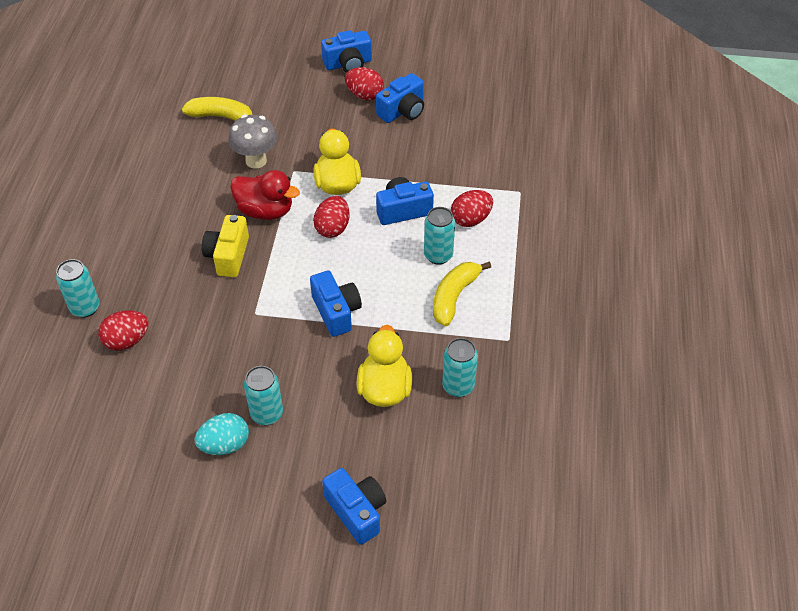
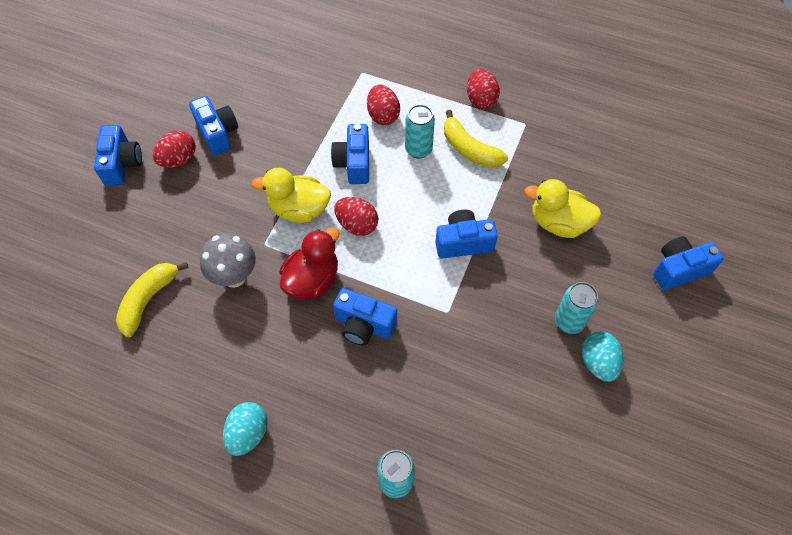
camera: 75 degrees left, 10 degrees up
red egg [98,310,149,351] -> red egg moved to [467,69,500,109]
yellow camera [202,215,249,277] -> blue camera [333,288,397,346]
turquoise can [442,338,478,397] -> none
none -> turquoise egg [223,402,268,456]

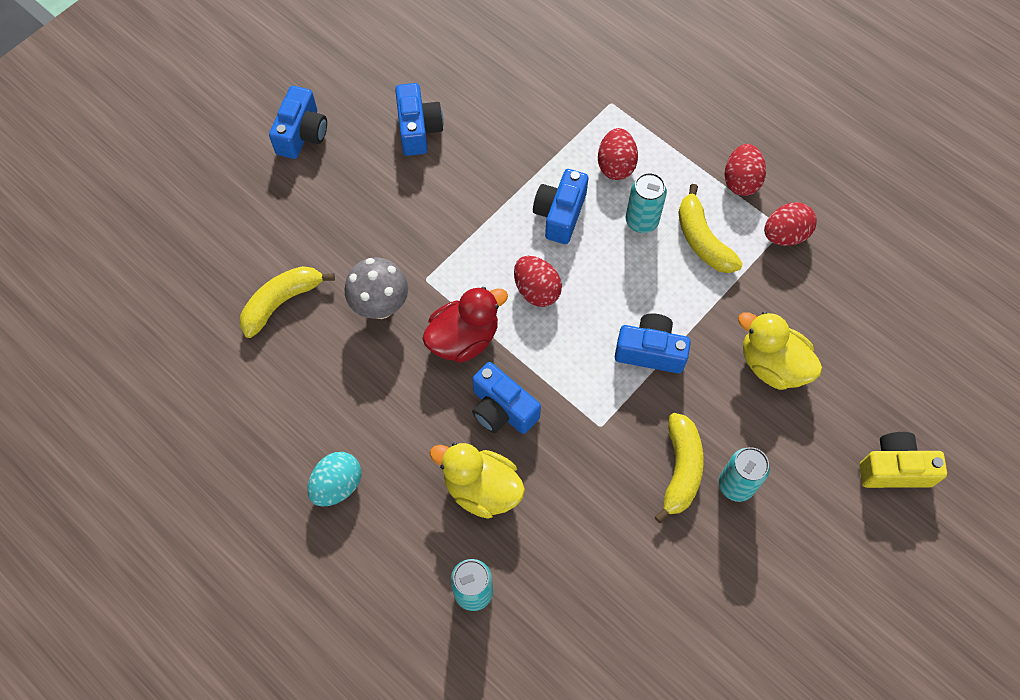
camera: 20 degrees right, 5 degrees up
red egg [153,130,196,168] -> red egg moved to [764,202,817,246]
yellow duck [251,168,331,223] -> yellow duck moved to [430,443,525,518]
turquoise egg [582,331,624,382] -> none
blue camera [653,236,724,290] -> yellow camera [860,432,947,488]
none -> yellow banana [654,413,704,523]

